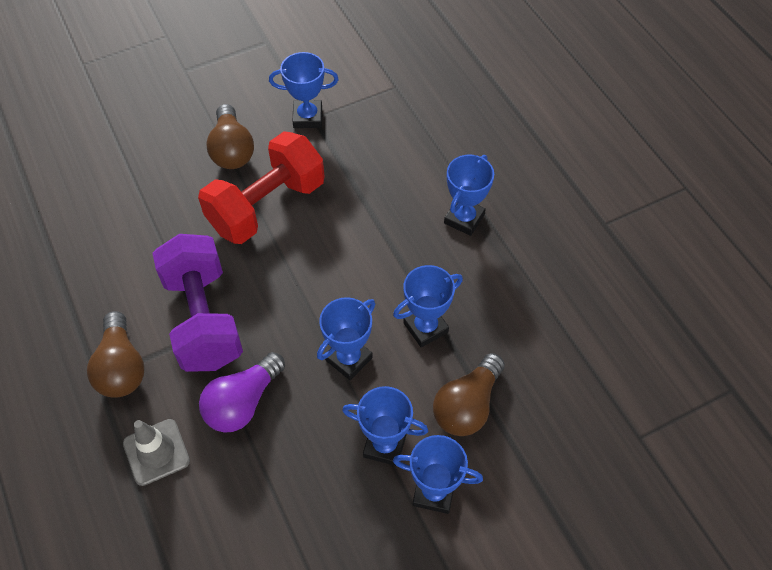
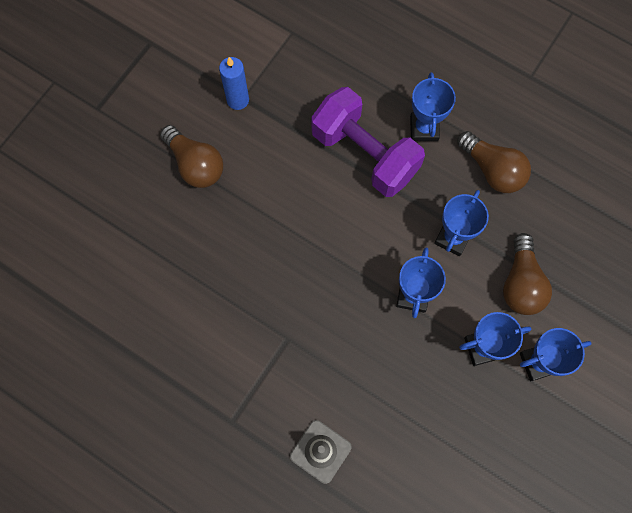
camera: 30 degrees left, 15 degrees up
brown light bulb [87,311,144,398] -> brown light bulb moved to [457,131,531,193]
purple dumbbell [152,234,243,372] -> purple dumbbell moved to [311,87,425,197]
red dumbbell [198,131,325,244] -> none
purple light bulb [199,352,285,433] -> none
blue trophy [269,52,339,128] -> blue candle [219,57,249,110]

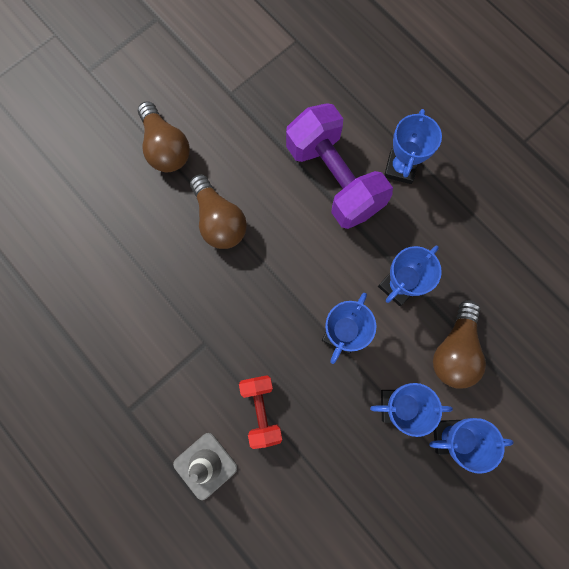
camera: 15 degrees right, 5 degrees up
blue candle [219,57,249,110] -> none
brown light bulb [457,131,531,193] -> brown light bulb moved to [190,174,247,249]
none -> red dumbbell [239,375,282,449]

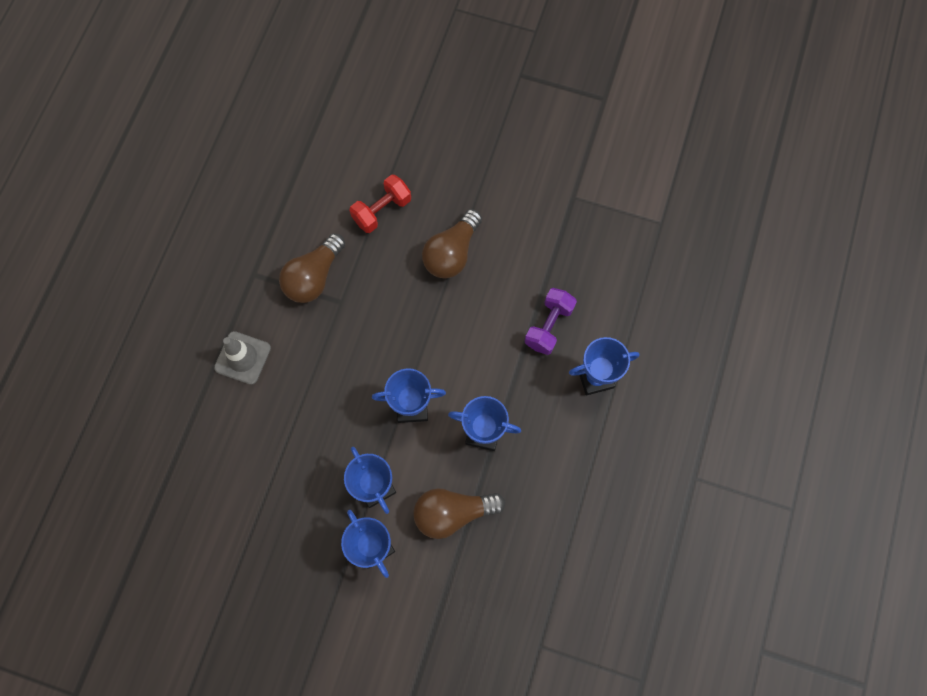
camera: 60 degrees right, 5 degrees down
brown light bulb [138,101,190,172] -> brown light bulb moved to [279,233,345,303]
red dumbbell [239,375,282,449] -> red dumbbell moved to [349,174,411,233]
purple dumbbell [286,103,393,229] -> purple dumbbell [525,288,577,355], size x0.54

